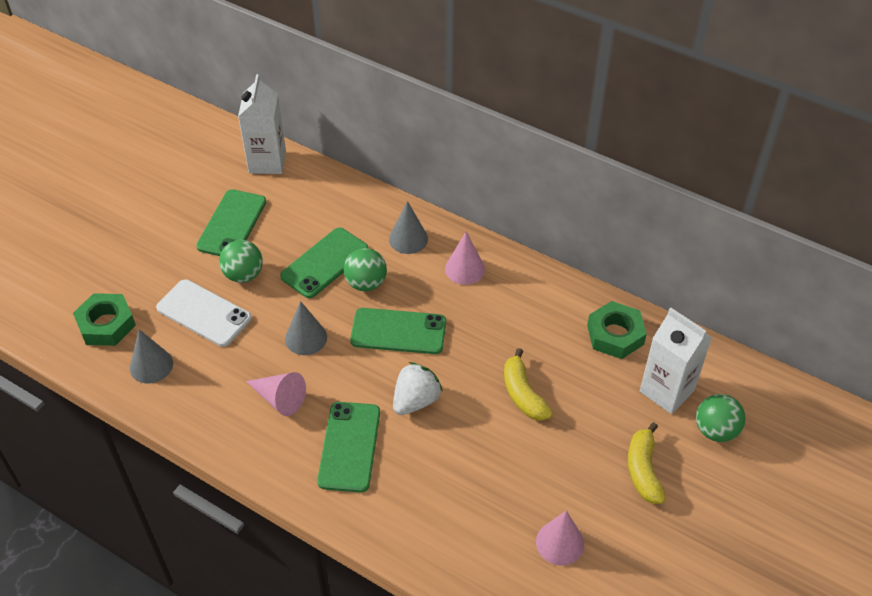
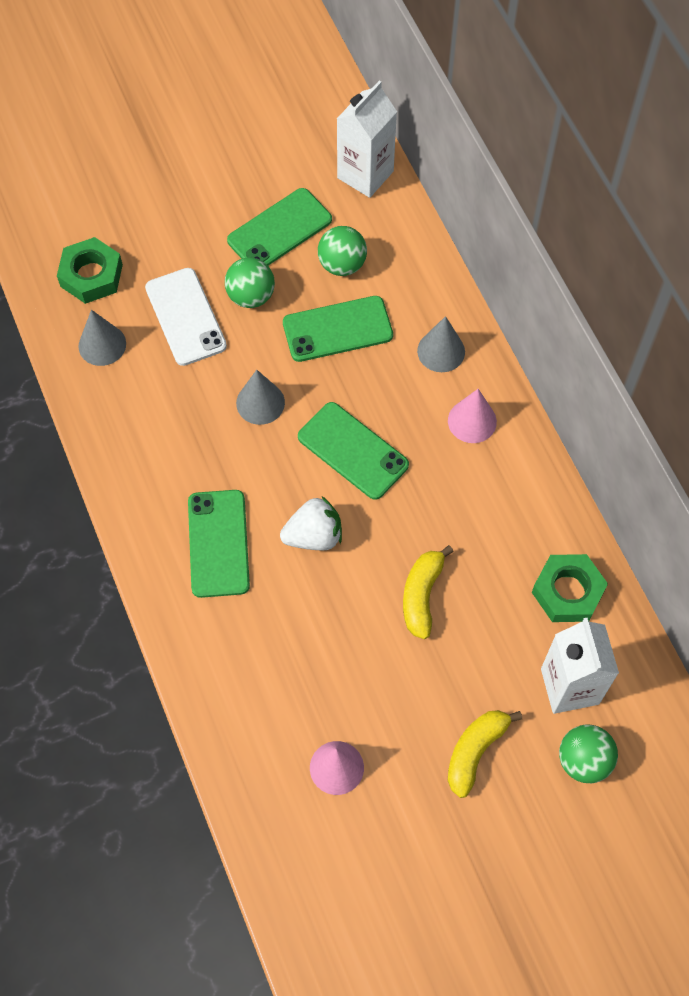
camera: 35 degrees right, 15 degrees up
pink cone [246,372,306,416] -> none
green phone [317,402,380,493] -> green phone turned 45 degrees counterclockwise [188,490,250,598]
green ball [344,248,387,291] -> green ball moved to [318,226,367,276]

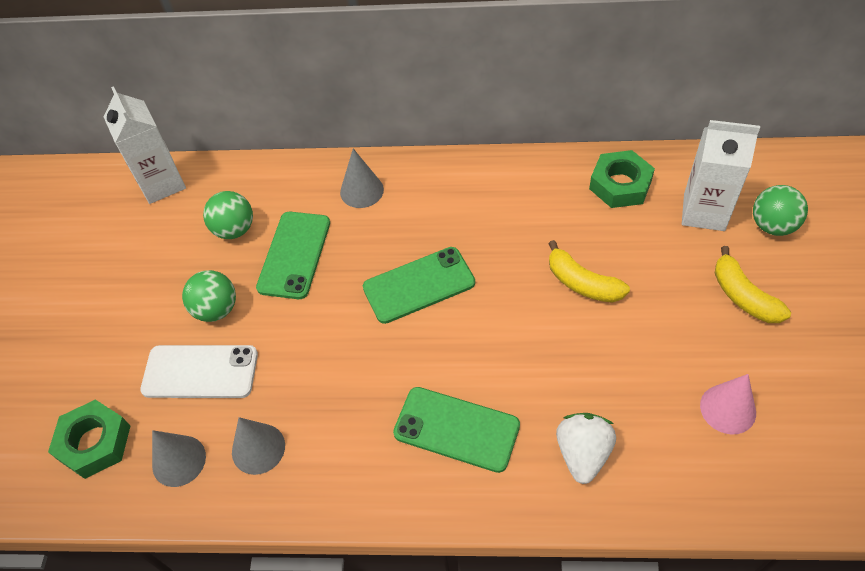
camera: 60 degrees left, 10 degrees down
green phone [227,188,332,266] -> none
grey cone [236,370,285,425] -> grey cone moved to [232,417,285,475]
white strawberry [280,497,342,550] -> white strawberry moved to [556,413,616,484]
pink cone [448,389,497,443] -> none

